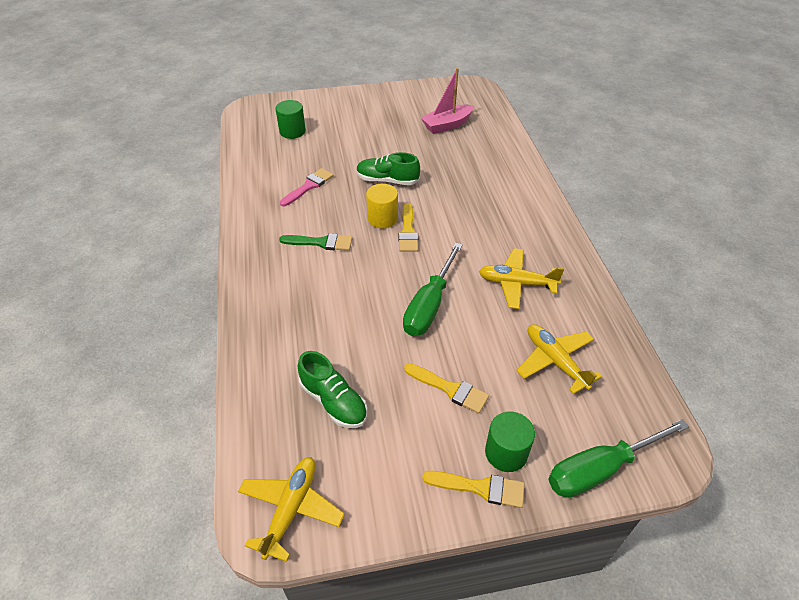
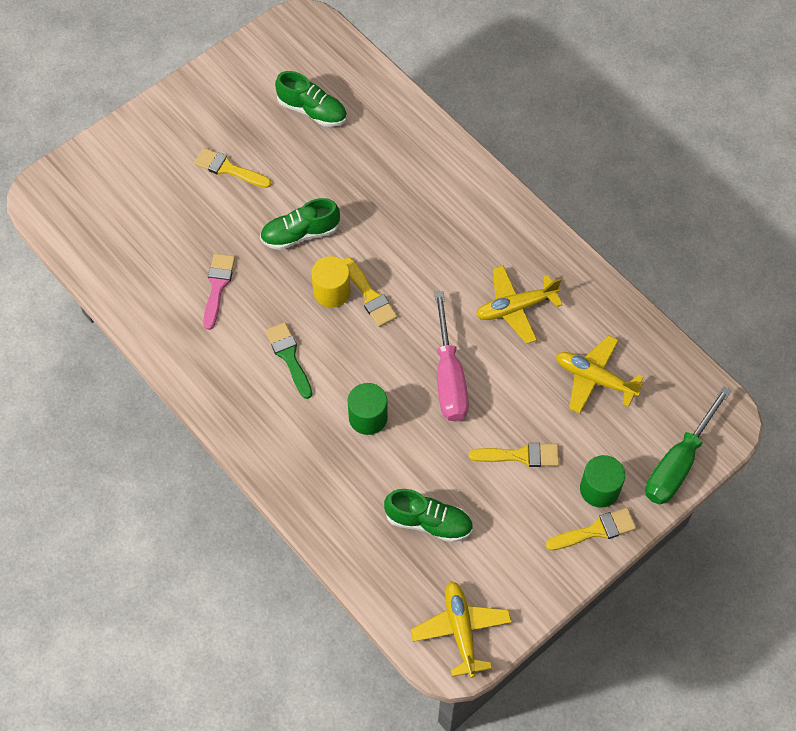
camera: 30 degrees left, 15 degrees up
green cylinder [275,100,306,139] -> green cylinder moved to [348,383,388,435]
green brush [279,233,352,251] -> green brush turned 90 degrees counterclockwise [265,322,312,399]
green screwdriver [403,243,463,336] -> pink screwdriver [434,291,469,421]
pink boat [421,68,474,134] -> green shoe [275,71,347,127]
none -> yellow brush [194,148,271,188]

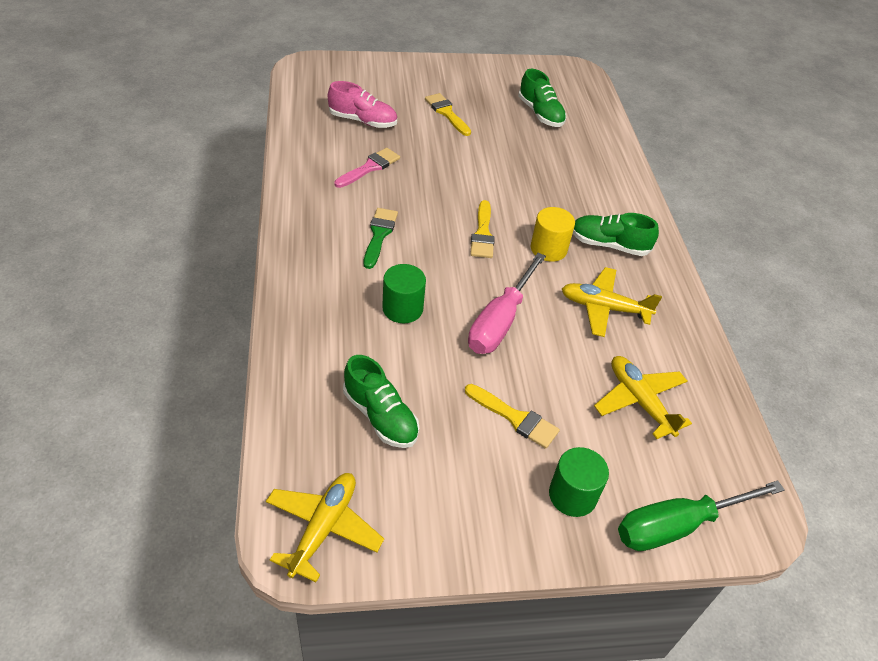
camera: 30 degrees right, 15 degrees down
green shoe [260,198,340,250] -> green shoe moved to [573,213,659,256]
yellow cylinder [311,256,350,308] -> yellow cylinder moved to [531,207,575,262]
yellow brush [546,508,636,550] -> none
none -> pink shoe [328,81,397,128]

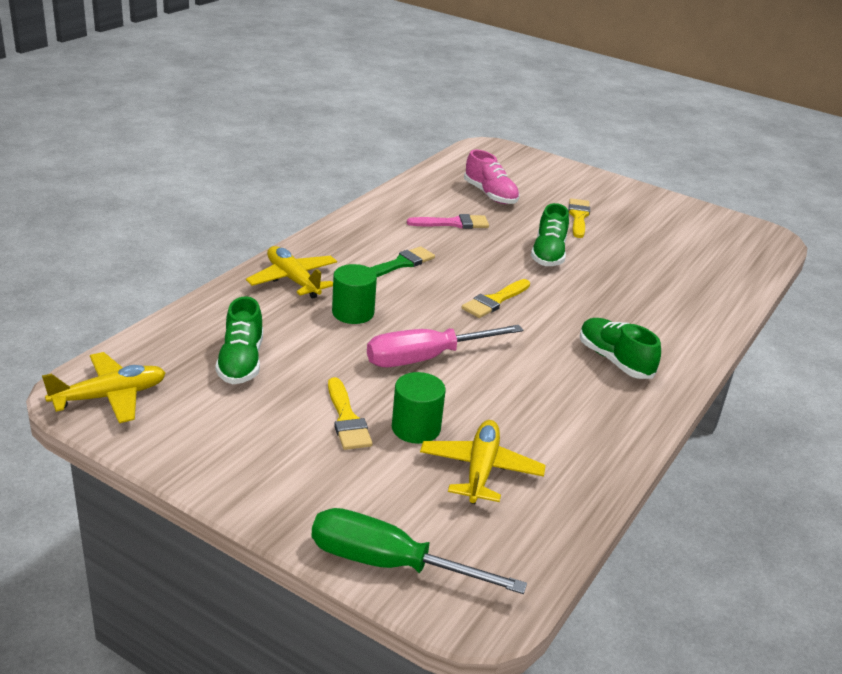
camera: 40 degrees right, 15 degrees down
green shoe [518,69,566,127] -> green shoe moved to [531,203,569,266]
yellow cylinder [531,207,575,262] -> none
green cylinder [549,447,609,517] -> green cylinder moved to [392,372,446,444]
yellow plane [562,267,662,337] -> yellow plane moved to [246,246,337,299]

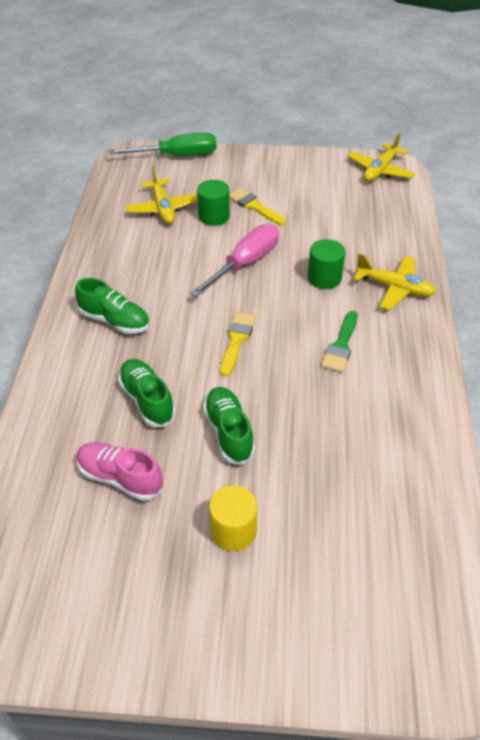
camera: 155 degrees right, 15 degrees up
green shoe [215,296,263,384] -> green shoe moved to [118,359,176,427]
pink brush [407,214,489,229] -> none
pink shoe [464,150,520,204] -> pink shoe moved to [77,442,163,501]
yellow brush [568,198,590,238] -> yellow cylinder [209,485,257,551]

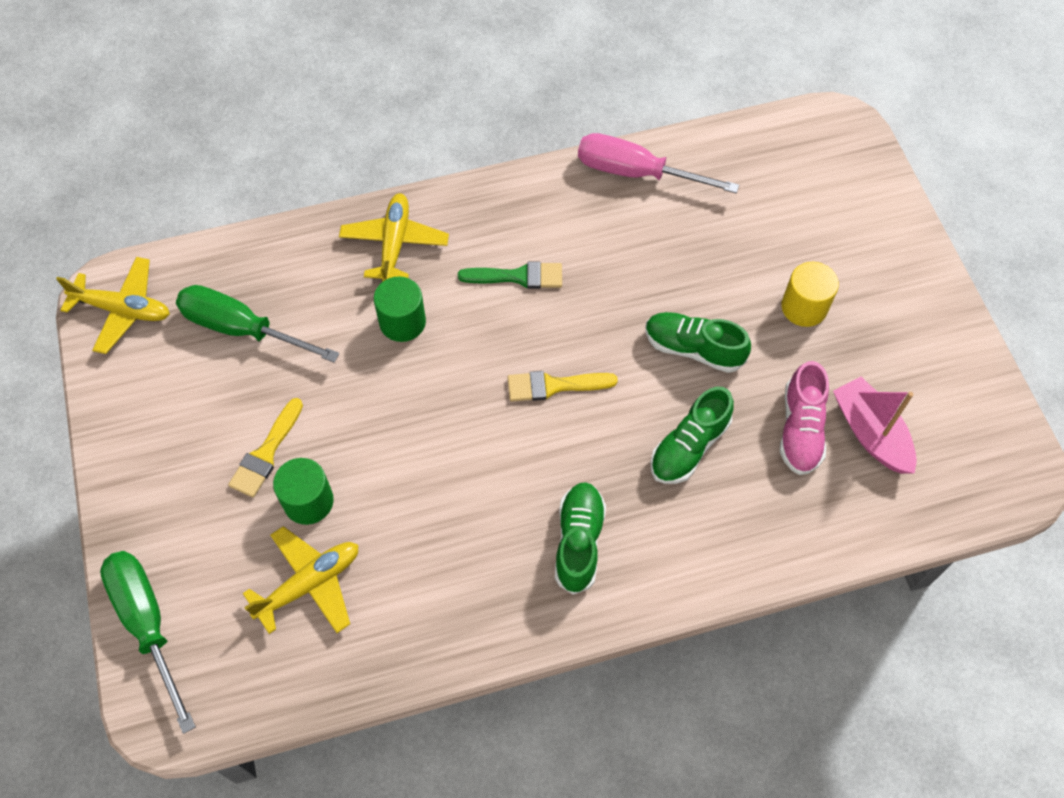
camera: 110 degrees left, 15 degrees up
pink screwdriver [190,224,279,297] -> pink screwdriver moved to [578,133,739,193]
green shoe [203,387,255,465] -> green shoe turned 60 degrees clockwise [645,312,751,373]
none -> green screwdriver [176,285,339,362]
none -> pink boat [833,377,917,474]

